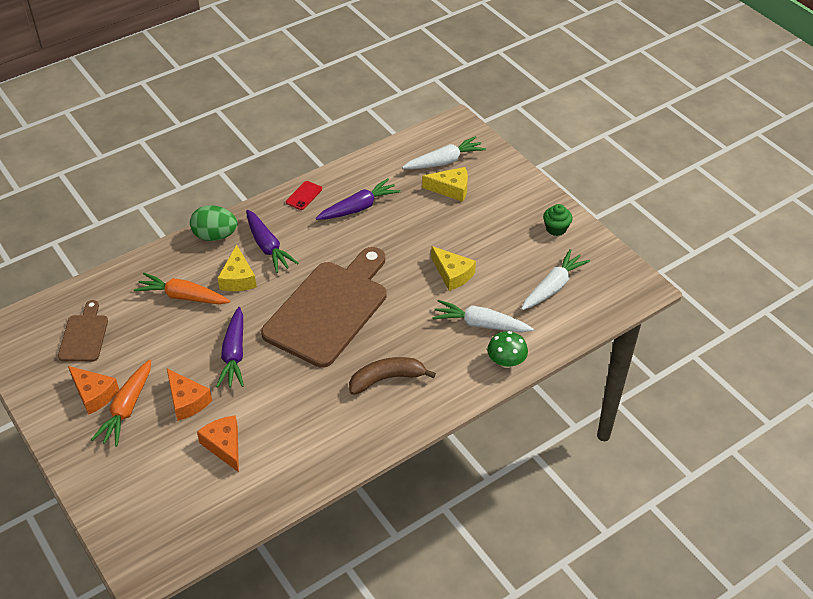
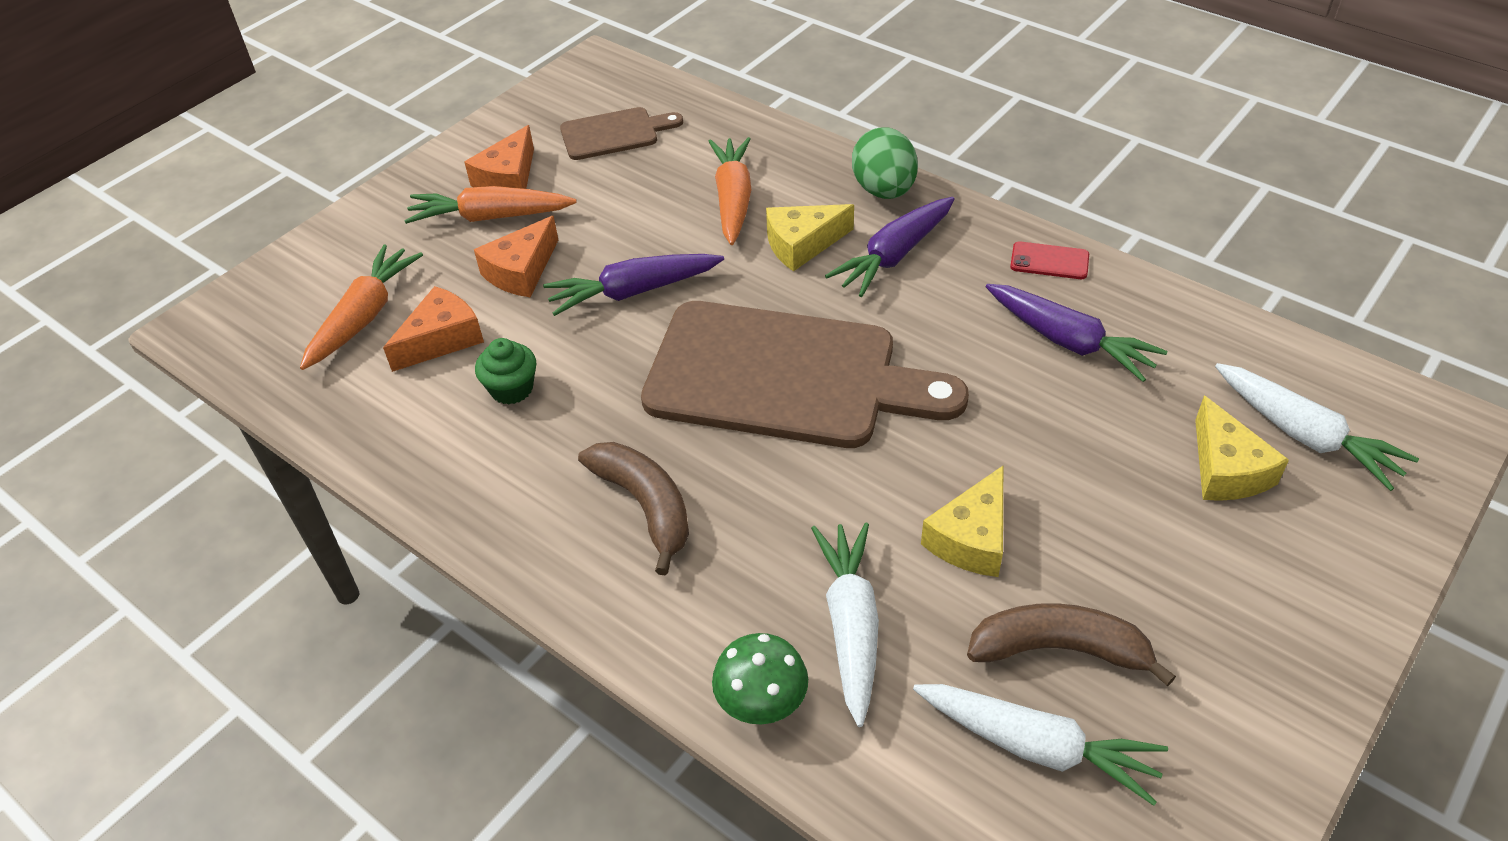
camera: 75 degrees right, 0 degrees up
green cupcake [543,204,572,236] -> green cupcake moved to [475,338,536,404]
none -> orange carrot [300,244,423,370]
none -> brown banana [967,603,1176,686]

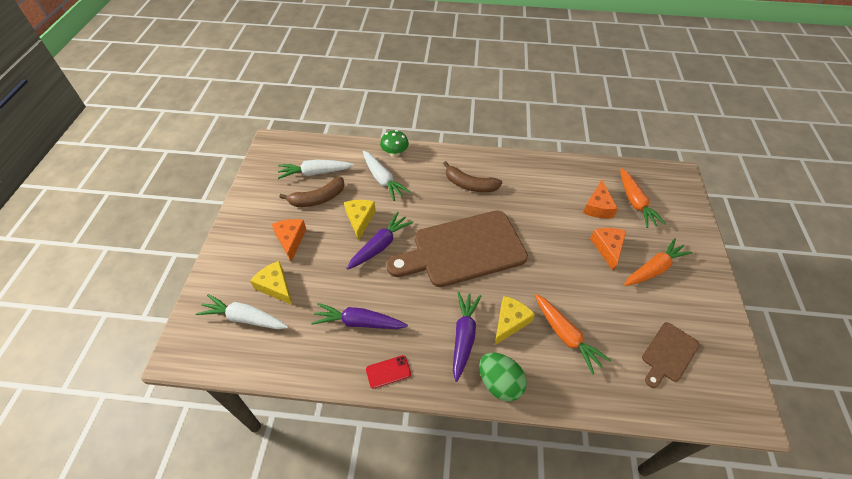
camera: 145 degrees right, 5 degrees up
orange cheese [464,125,534,189] -> orange cheese moved to [272,219,306,262]
green cupcake [475,338,536,404] -> none
purple carrot [543,254,724,316] -> purple carrot moved to [346,212,413,270]

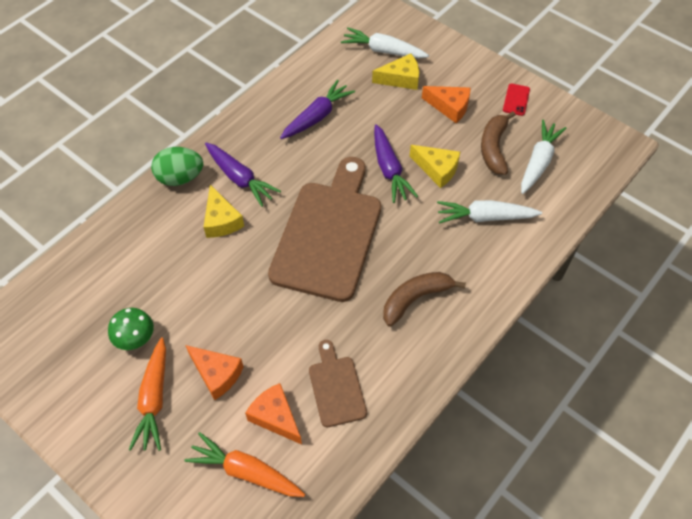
camera: 125 degrees right, 5 degrees up
white carrot [196,294,288,329] -> white carrot turned 120 degrees counterclockwise [341,27,429,58]
red phone [366,355,411,389] -> red phone moved to [503,84,530,116]
green mushroom [380,130,409,157] -> green mushroom moved to [108,308,154,350]
orange carrot [535,294,611,374] -> none
brown cutting board [642,322,699,388] -> brown cutting board moved to [309,340,367,427]

